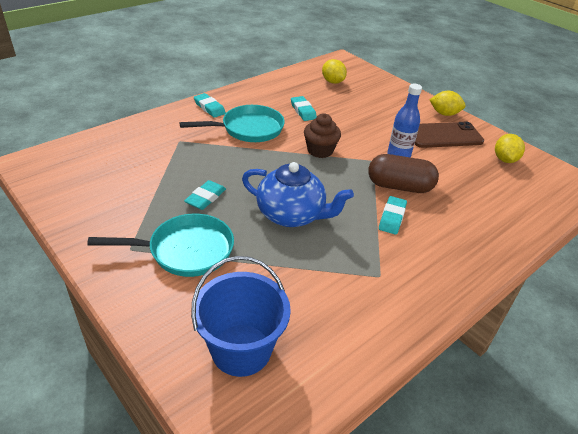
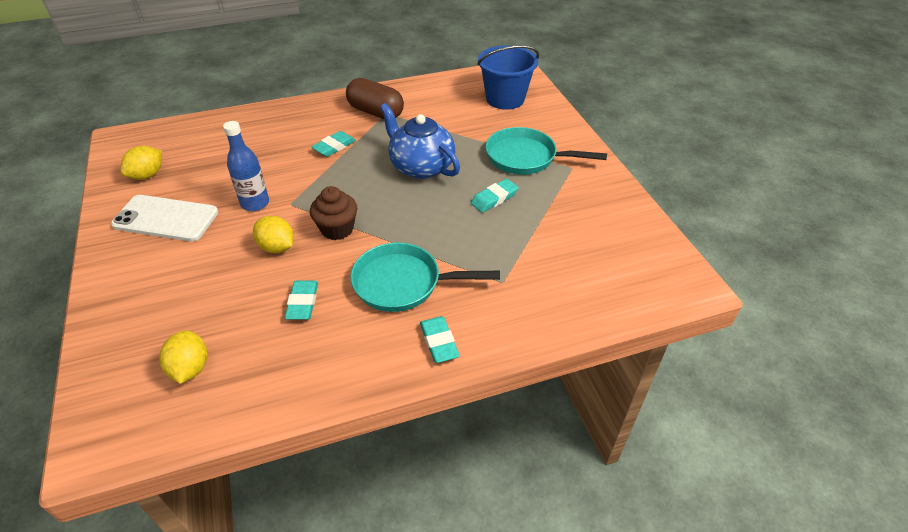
camera: 155 degrees left, 5 degrees up
brown capsule [368,154,439,193] -> brown capsule moved to [346,78,404,119]
brown phone [415,122,484,148] -> white phone [111,195,218,241]
yellow lemon [430,91,466,116] -> yellow lemon moved to [253,216,294,253]

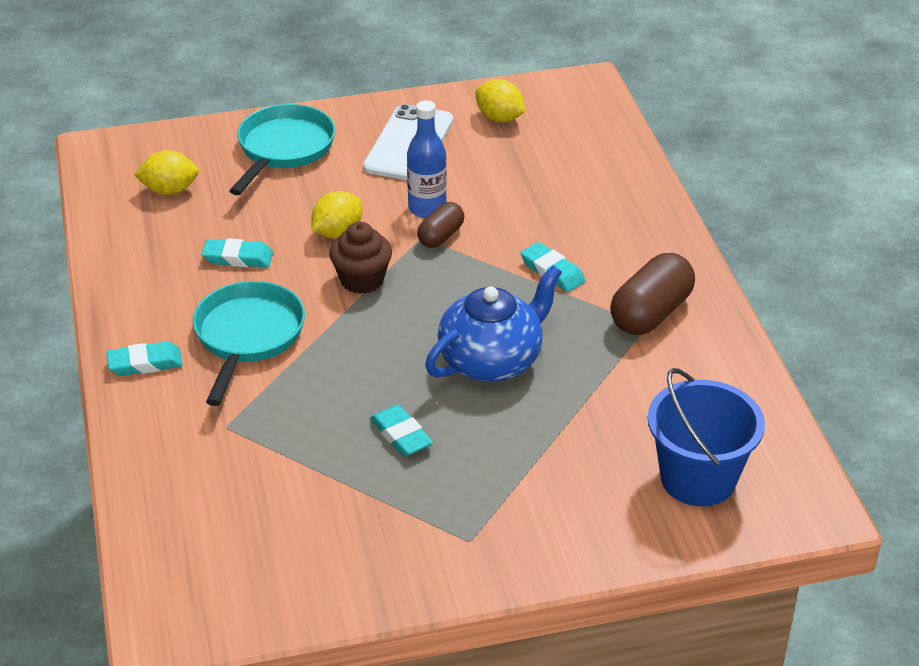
camera: 95 degrees right, 5 degrees down
turquoise pan [486,127,607,175] -> turquoise pan moved to [229,104,335,195]
none -> brown capsule [417,202,464,248]

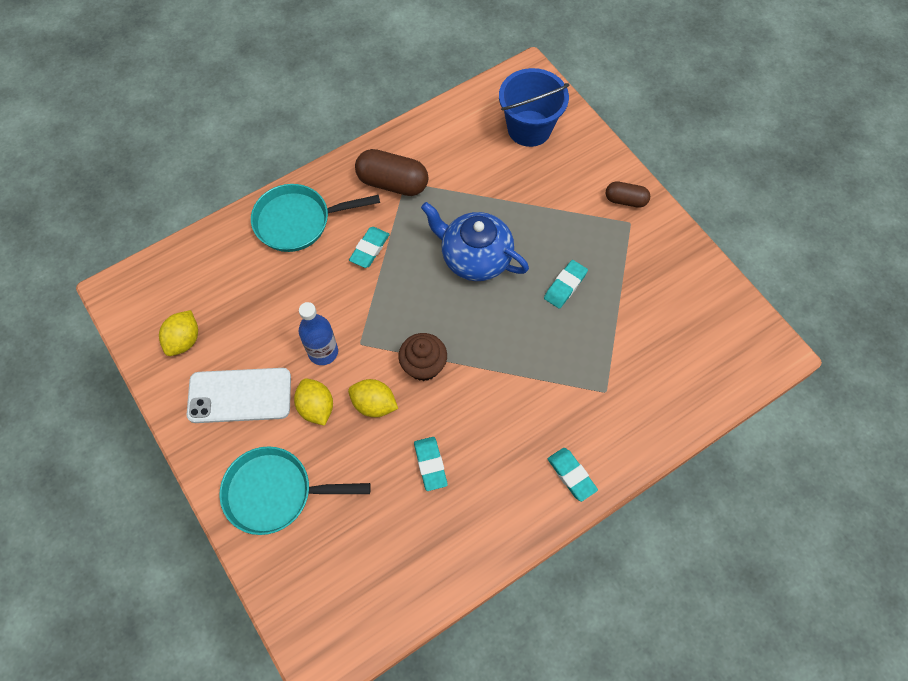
camera: 110 degrees left, 25 degrees up
yellow lemon [134,150,199,195] -> yellow lemon moved to [294,379,333,426]
turquoise pan [193,281,305,406] -> turquoise pan moved to [251,184,380,252]
brown capsule [417,202,464,248] -> brown capsule moved to [606,181,650,208]

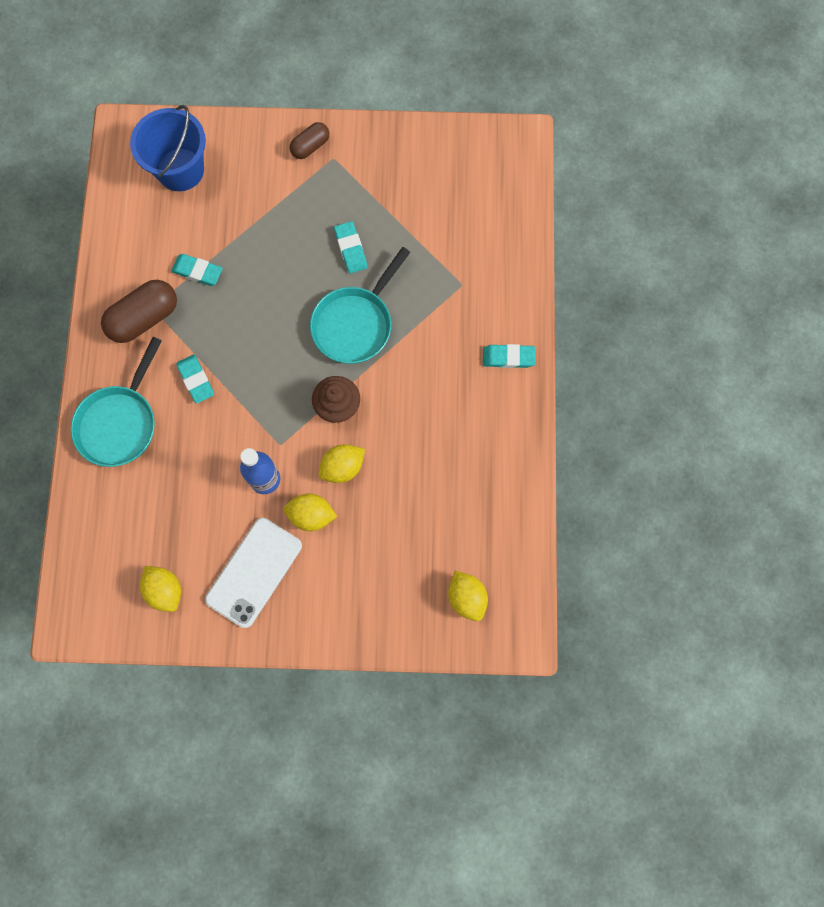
camera: 55 degrees left, 10 degrees up
turquoise pan [219,446,371,535] -> turquoise pan moved to [310,247,410,364]
turquoise eraser [414,437,448,491] -> turquoise eraser moved to [171,254,223,286]
blue teapot [421,202,529,281] -> none
none -> yellow lemon [448,571,488,621]

